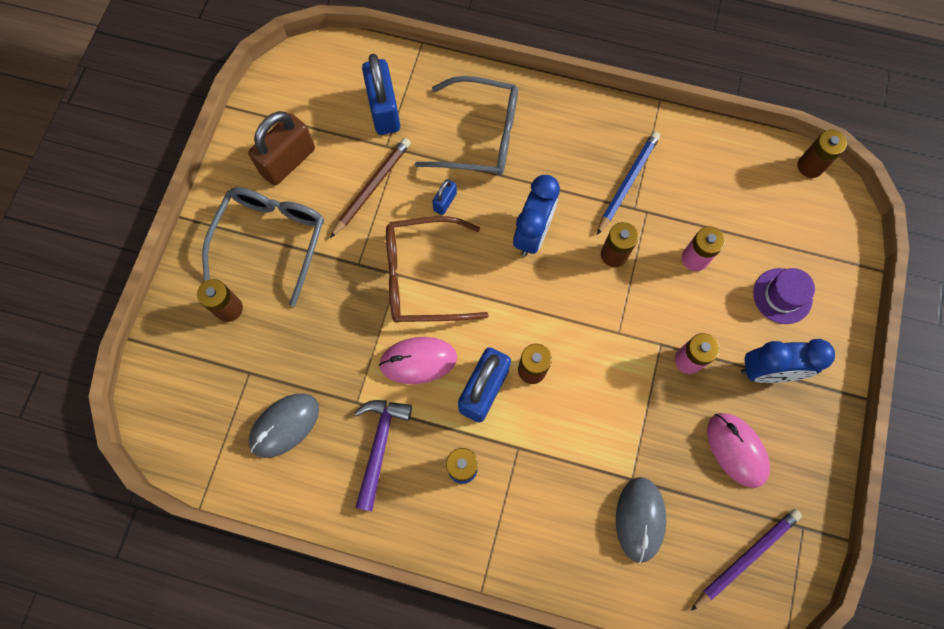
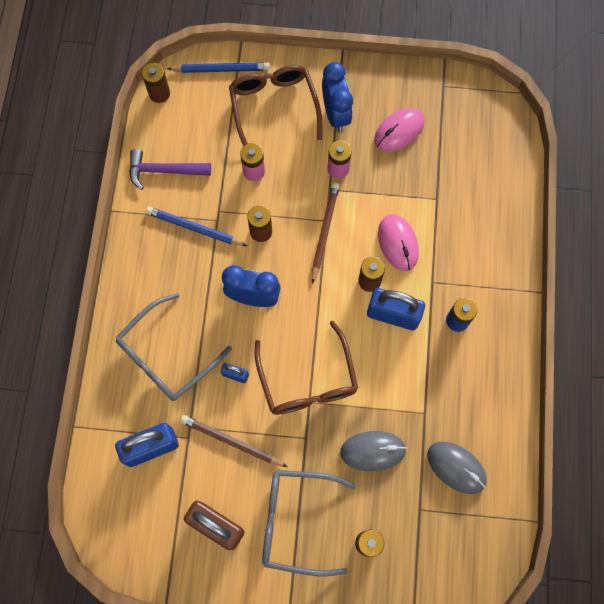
camera: 100 degrees left, 0 degrees up
purple hammer [355,400,412,511] -> purple hammer moved to [129,149,211,190]
pink mouse [379,337,457,384] -> pink mouse moved to [378,214,419,271]
grey glasses [415,76,518,176] -> grey glasses turned 135 degrees counterclockwise [115,293,232,401]
grey mouse [616,477,666,563] -> grey mouse moved to [340,431,407,471]
purple pencil [691,509,802,611] -> none
purple hat [753,268,815,324] -> brown glasses [229,65,322,146]
none -> blue pencil [167,62,270,73]
none -> brown pencil [312,183,340,284]

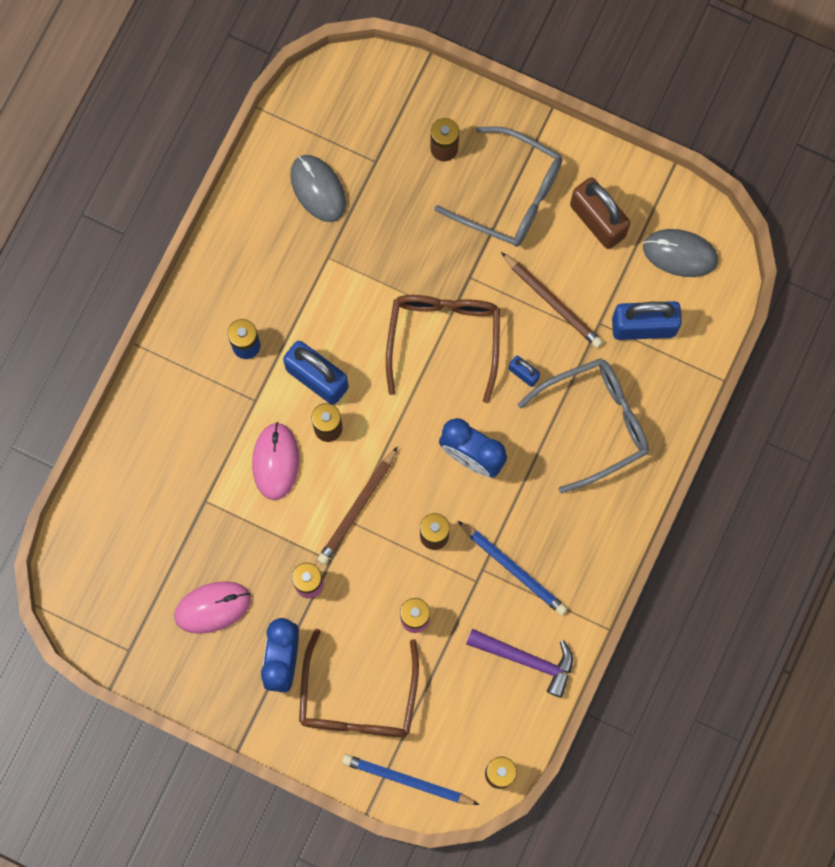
camera: 160 degrees left, 5 degrees up
grey mouse [340,431,407,471] -> grey mouse moved to [643,229,718,277]

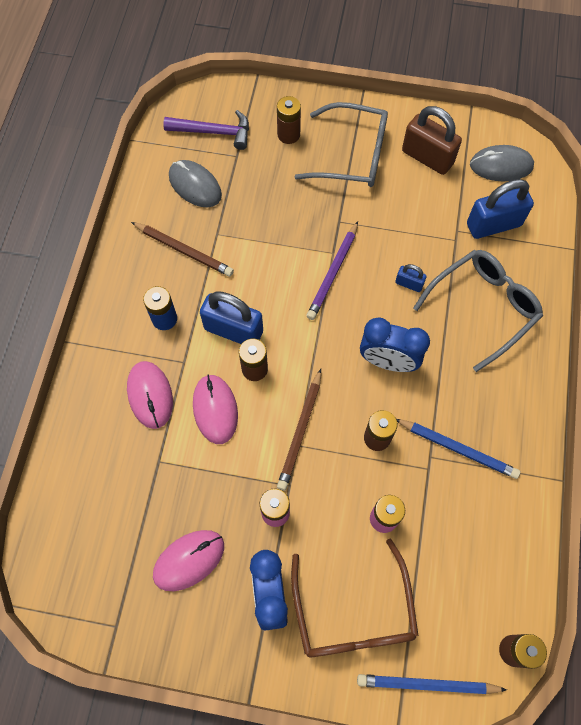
camera: 15 degrees left, 10 degrees down
brown glasses [386,295,500,403] -> purple pencil [306,221,358,320]
purple hammer [466,629,573,698] -> purple hammer moved to [163,110,249,150]
brown pencil [501,252,603,348] -> brown pencil moved to [131,222,234,277]
none -> pink mouse [127,361,173,429]

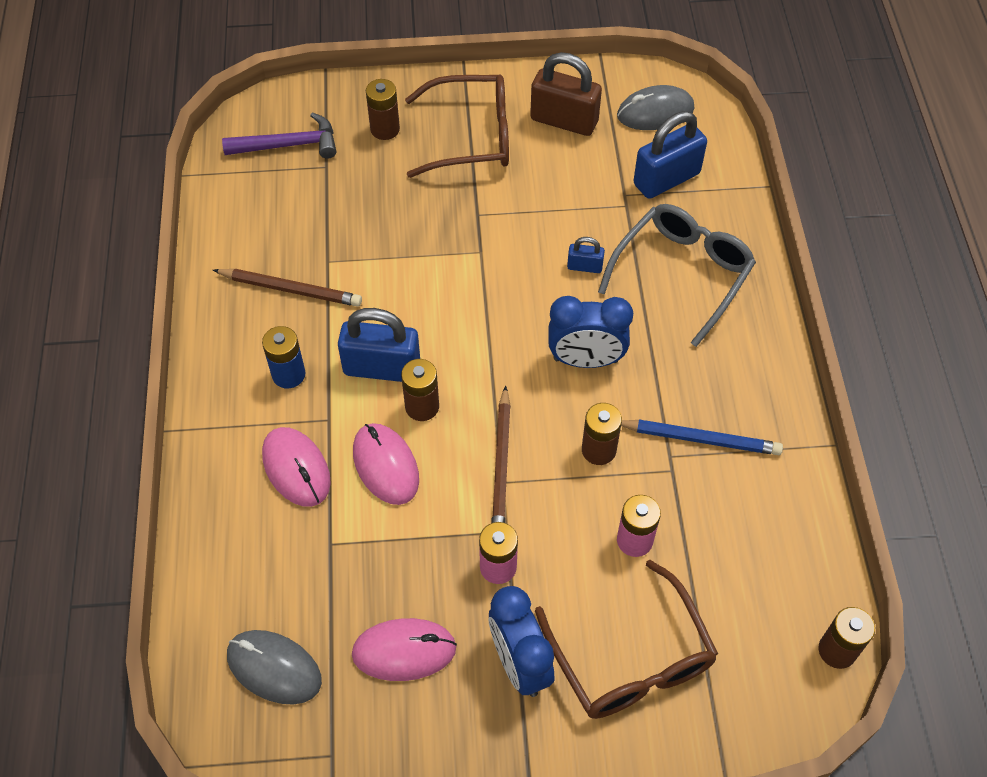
camera: 15 degrees left, 10 degrees down
pink mouse [153,530,224,591] -> pink mouse turned 45 degrees clockwise [352,618,457,681]
grey mouse [169,160,222,207] -> grey mouse moved to [227,630,322,704]
grey glasses [294,102,388,187] -> brown glasses [405,74,509,178]
purple pencil [306,221,358,320] -> none
blue pencil [357,674,507,694] -> none

